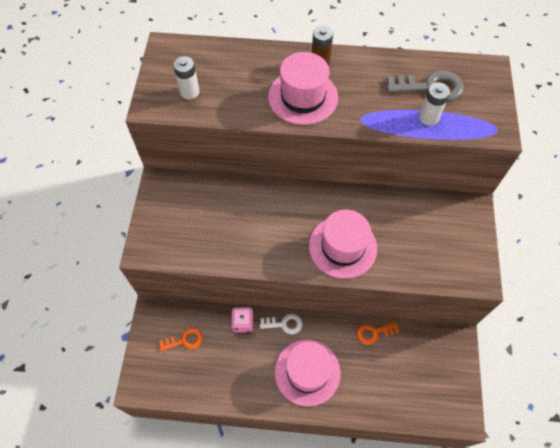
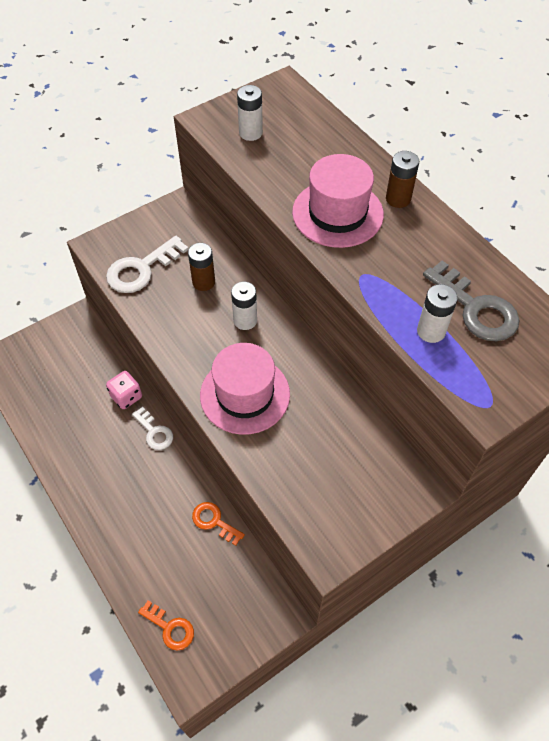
camera: 50 degrees right, 5 degrees down
orange key [159,328,203,351] -> orange key moved to [138,600,194,650]
pink hat [275,340,340,407] -> none
none -> white key [106,236,189,293]
none -> brown battery [188,243,215,291]
none -> white battery [231,282,257,330]

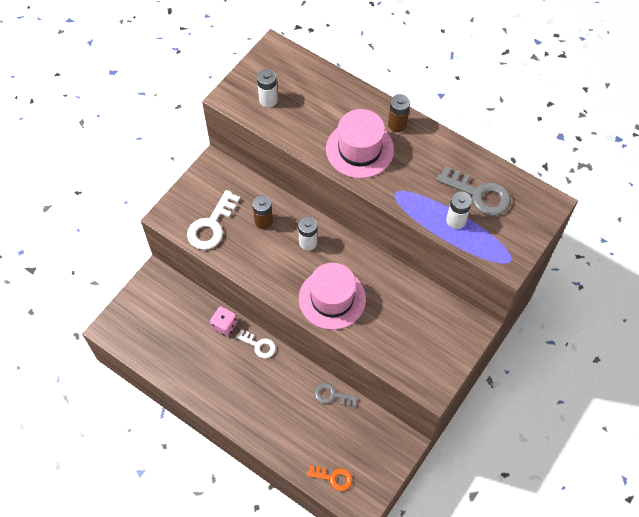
camera: 20 degrees left, 5 degrees up
orange key [192,502,245,546] -> grey key [314,383,358,407]

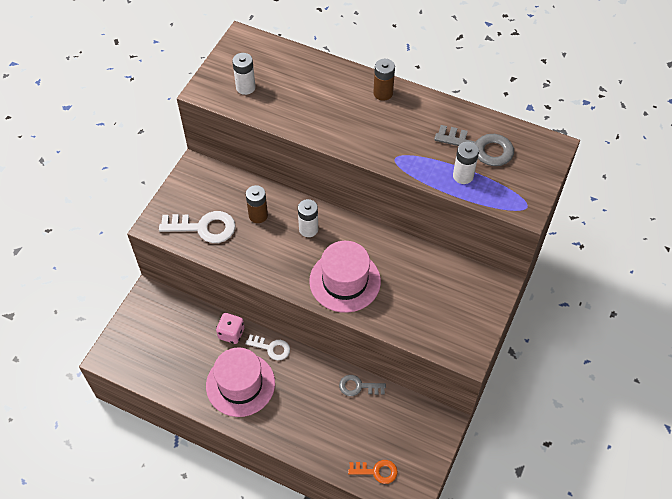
camera: 10 degrees left, 5 degrees down
white key [187,190,240,250] -> white key turned 105 degrees counterclockwise [159,211,236,243]
pink hat [326,109,394,178] -> pink hat moved to [206,347,275,417]

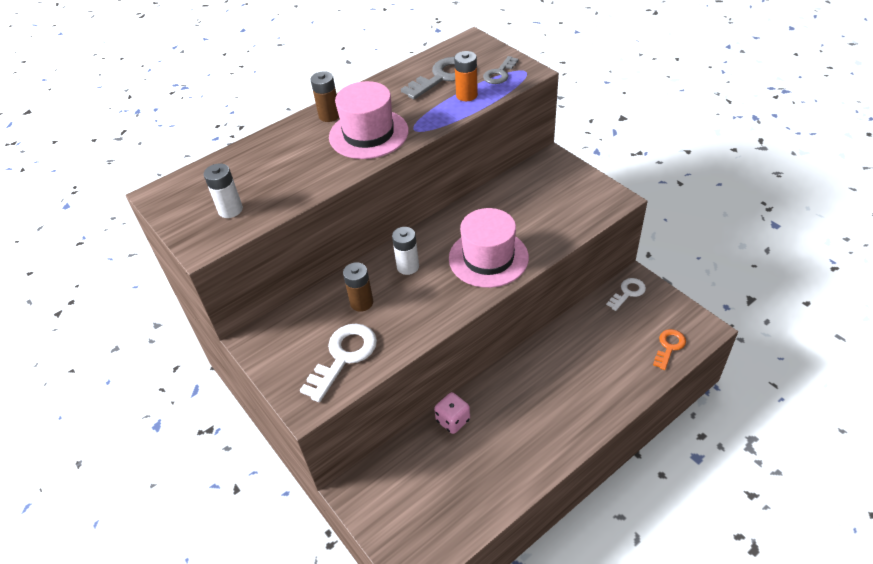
camera: 60 degrees left, 10 degrees down
pink hat [206,347,275,417] -> pink hat moved to [329,81,409,159]
white key [246,334,290,360] -> white key moved to [606,278,646,311]
grey key [339,375,386,396] -> grey key moved to [483,56,519,84]
white battery [453,142,479,184] -> orange battery [454,51,478,101]

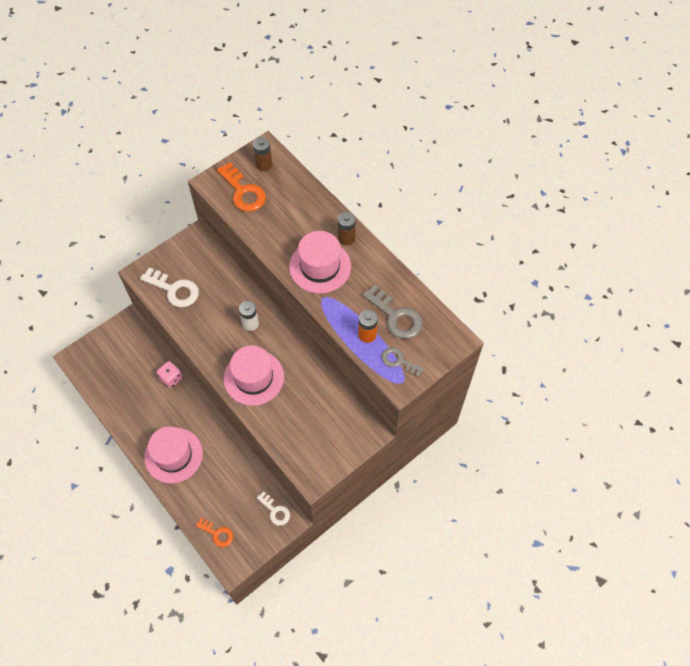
camera: 85 degrees right, 15 degrees up
white battery [204,163,243,218] -> orange key [217,162,266,212]
brown battery [343,262,373,312] -> brown battery moved to [253,137,272,171]
none -> pink hat [144,426,203,483]

